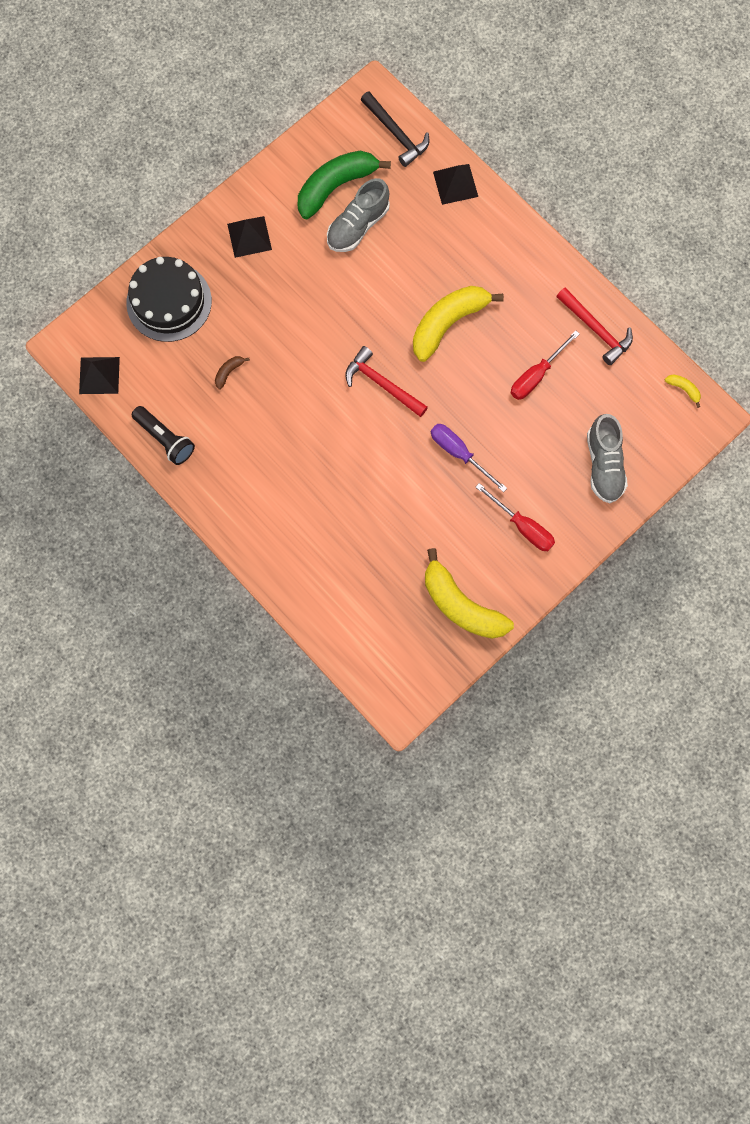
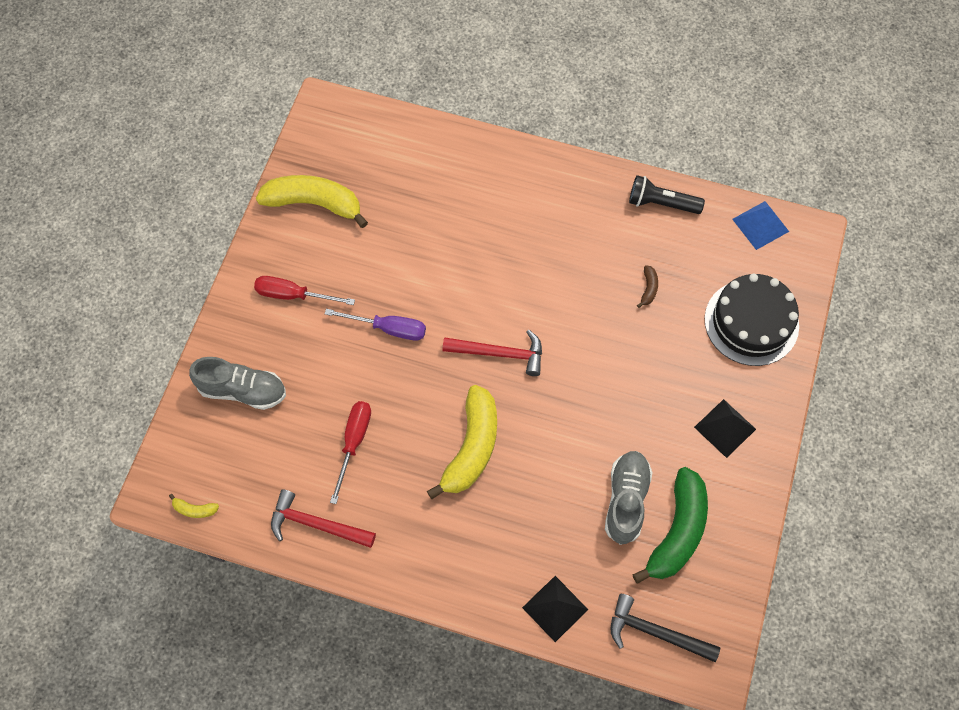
camera: 150 degrees right, 10 degrees down
black pyramid [79,357,120,394] -> blue pyramid [732,201,789,250]
grey shoe [587,414,628,503] -> grey shoe turned 135 degrees clockwise [189,357,286,410]

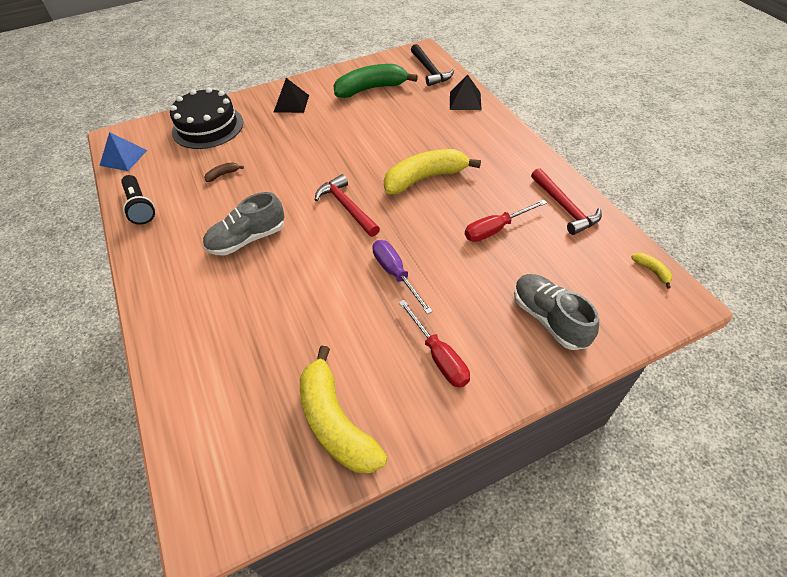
camera: 130 degrees left, 15 degrees down
grey shoe [605,451,653,545] -> grey shoe moved to [203,192,284,255]

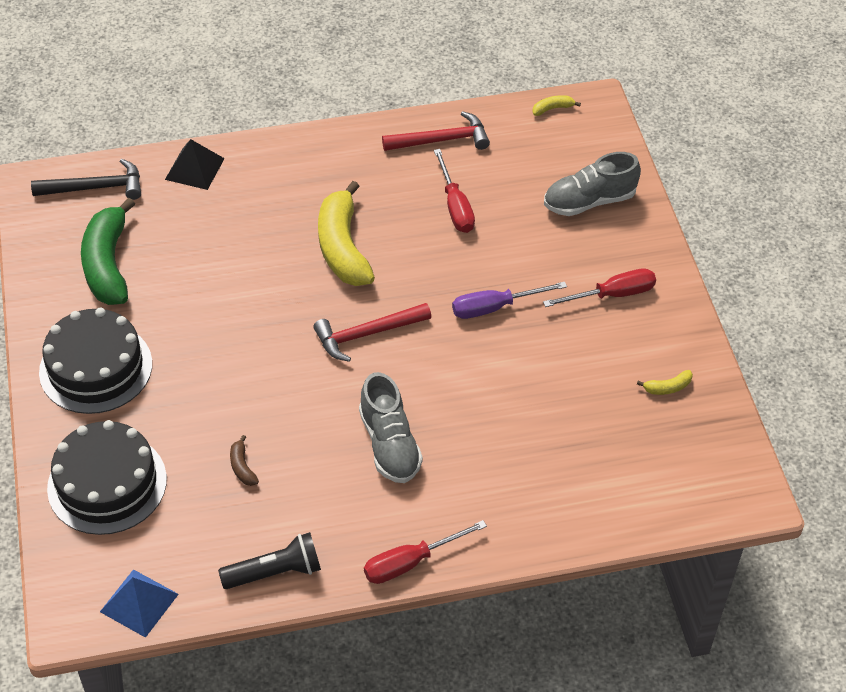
camera: 80 degrees left, 0 degrees up
black pyramid [274,78,309,113] -> black cake [39,308,152,414]
yellow banana [300,346,388,473] -> yellow banana [637,370,693,395], size x0.40
none -> red screwdriver [364,520,487,584]

